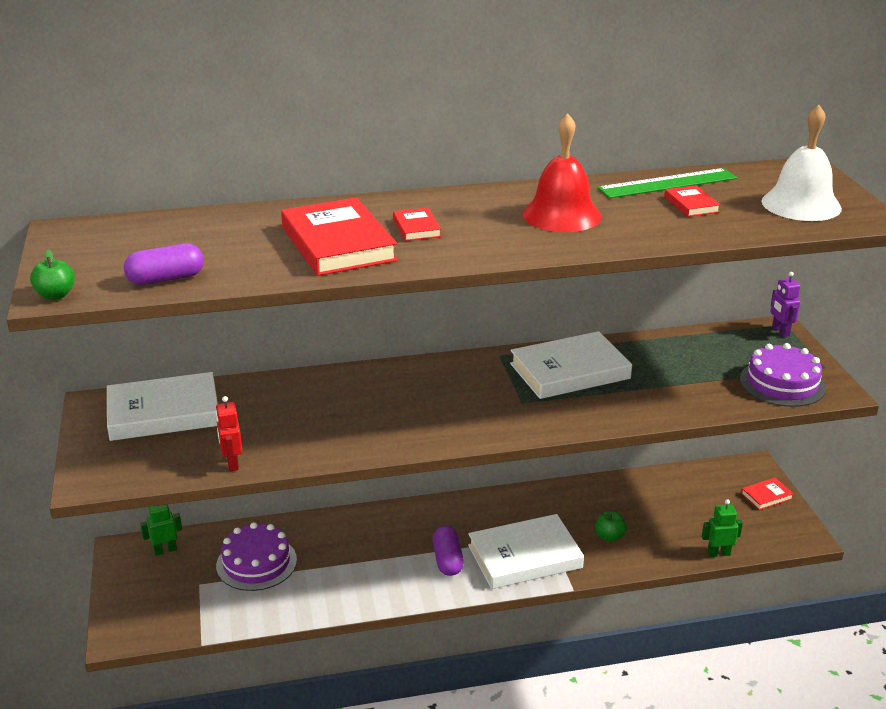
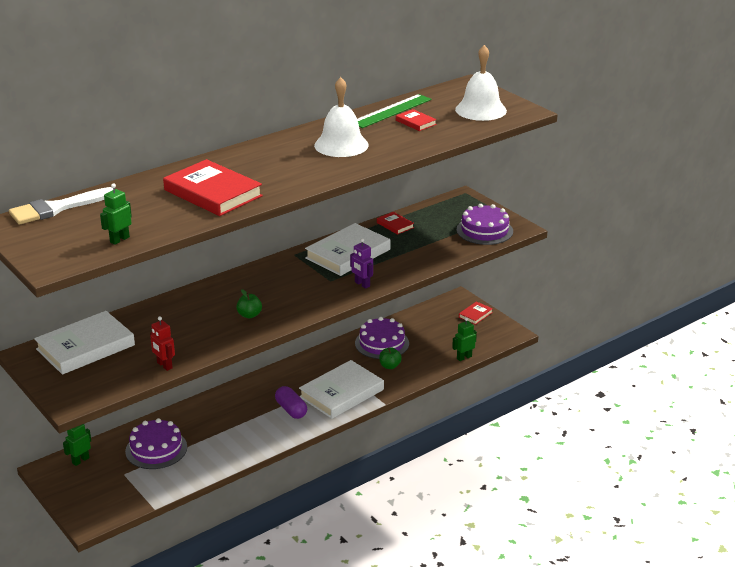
camera: 25 degrees left, 0 degrees up
green apple [30,250,75,300] -> green apple moved to [236,289,262,318]
purple capsule [124,243,204,285] -> green robot [100,184,132,245]
red book [393,208,441,241] -> red book moved to [377,212,414,235]
red bell [522,114,602,232] -> white bell [314,77,369,157]
purple robot [770,272,800,337] -> purple robot moved to [350,238,373,289]
none -> white brush [9,187,113,224]
none -> purple cake [355,317,409,359]

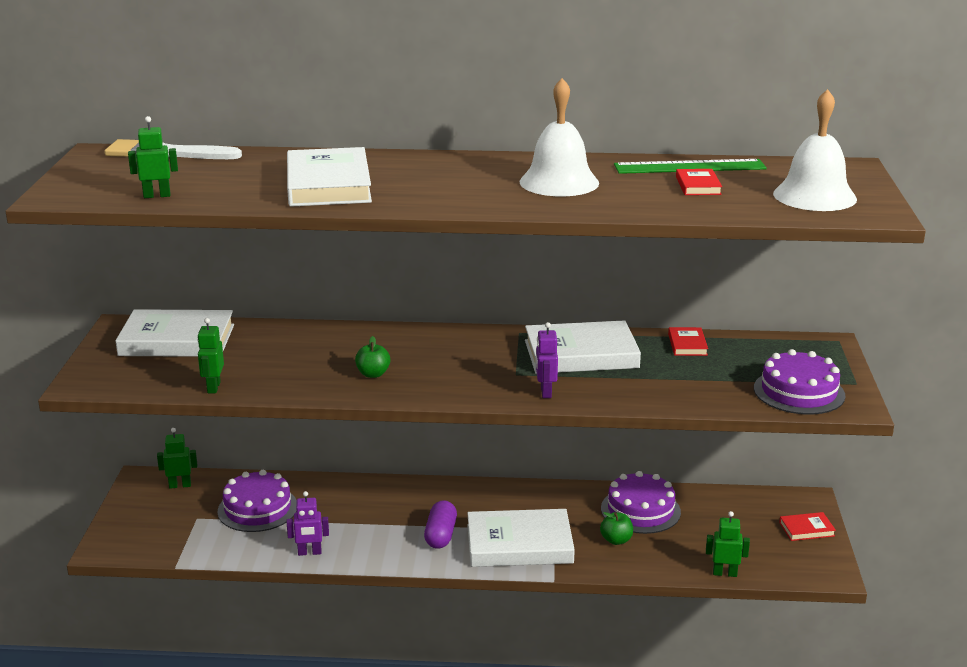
camera: 40 degrees right, 5 degrees down
red robot [150,316,175,371] -> green robot [197,318,224,393]
red book [163,159,263,216] -> white book [287,147,372,207]
none -> purple robot [287,491,329,556]

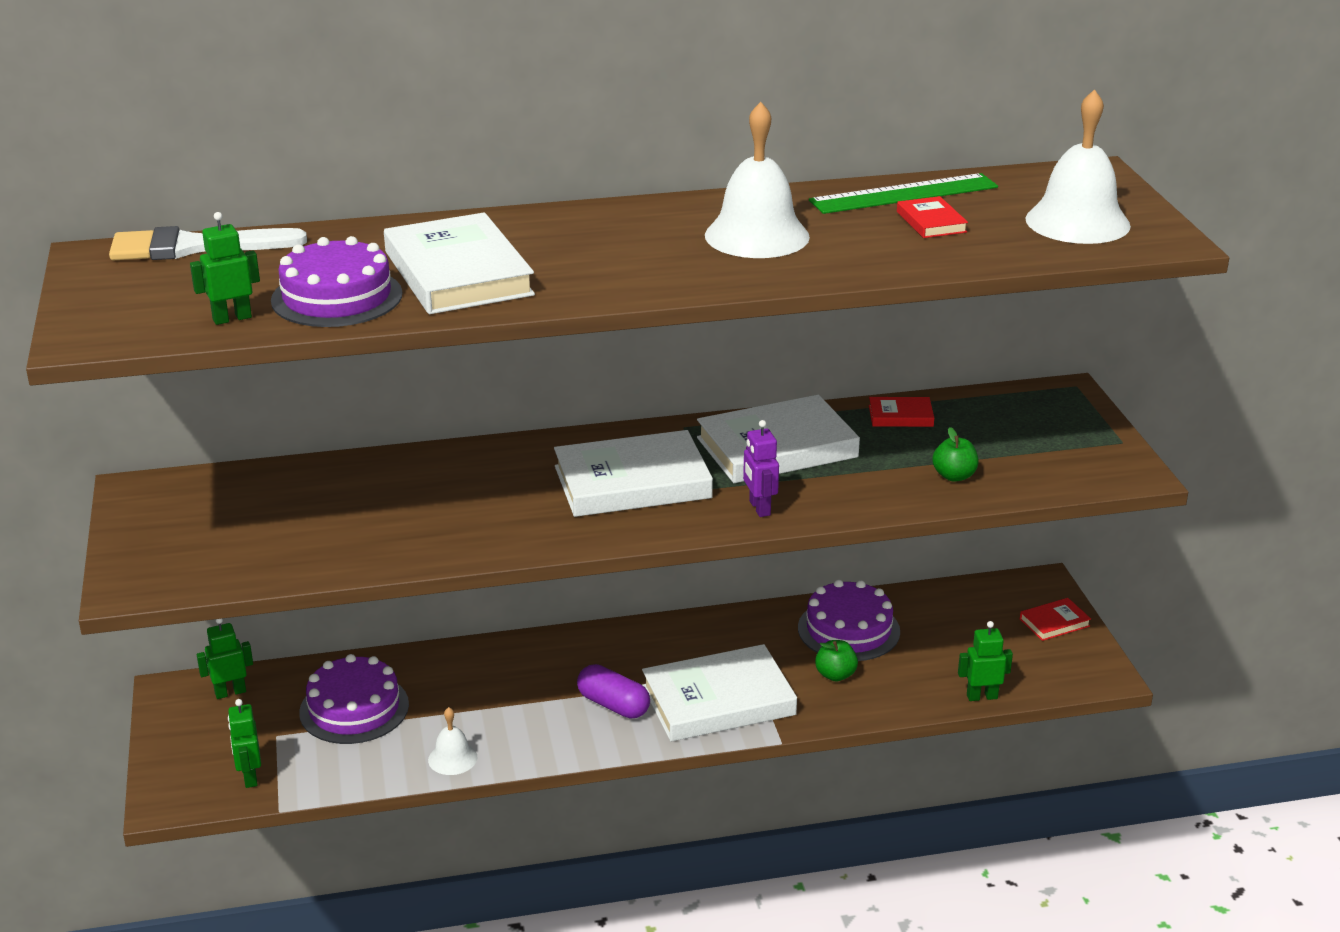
camera: 15 degrees left, 5 degrees up
white book [115,309,234,357] -> white book moved to [554,430,713,517]
green robot [197,318,224,393] -> green robot moved to [228,699,261,788]
purple robot [287,491,329,556] -> white bell [428,707,477,775]
green apple [355,336,390,378] -> green apple moved to [932,427,978,482]
purple capsule [424,500,457,549] -> purple capsule turned 45 degrees counterclockwise [577,664,650,719]
red book [668,327,708,356] -> red book turned 75 degrees counterclockwise [869,397,934,427]
purple cake [754,349,845,415] -> purple cake moved to [271,236,402,327]

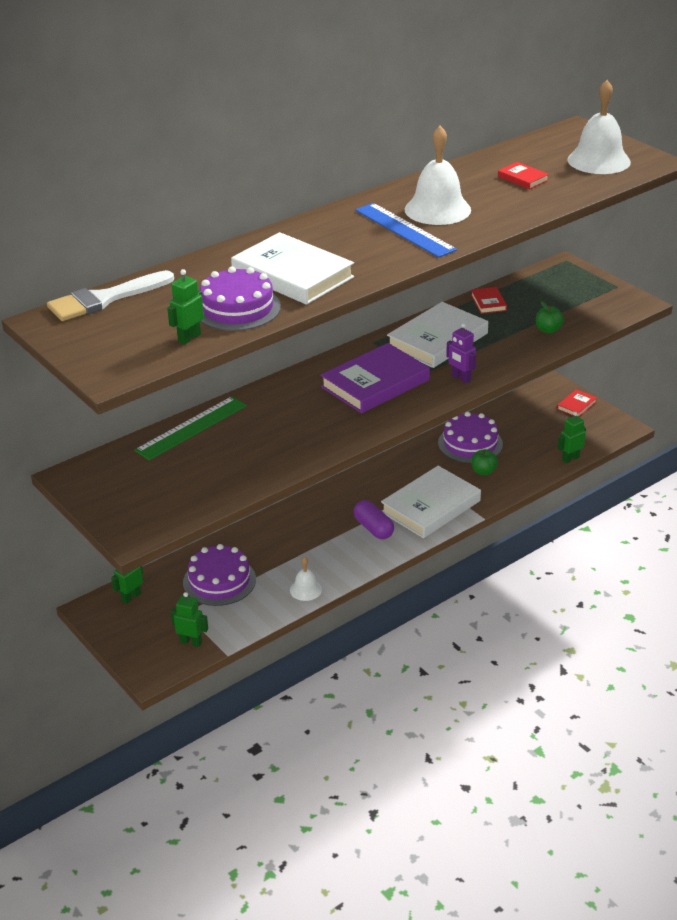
camera: 25 degrees left, 5 degrees up
green robot [228,699,261,788] -> green robot turned 150 degrees clockwise [171,592,208,647]
white book [554,430,713,517] -> purple book [320,343,430,414]
purple capsule [577,664,650,719] -> purple capsule turned 45 degrees clockwise [353,500,394,539]
green ruler [809,173,998,214] -> green ruler moved to [134,396,247,460]
red book [869,397,934,427] -> red book turned 75 degrees counterclockwise [471,287,507,314]
none -> blue ruler [355,203,457,258]

